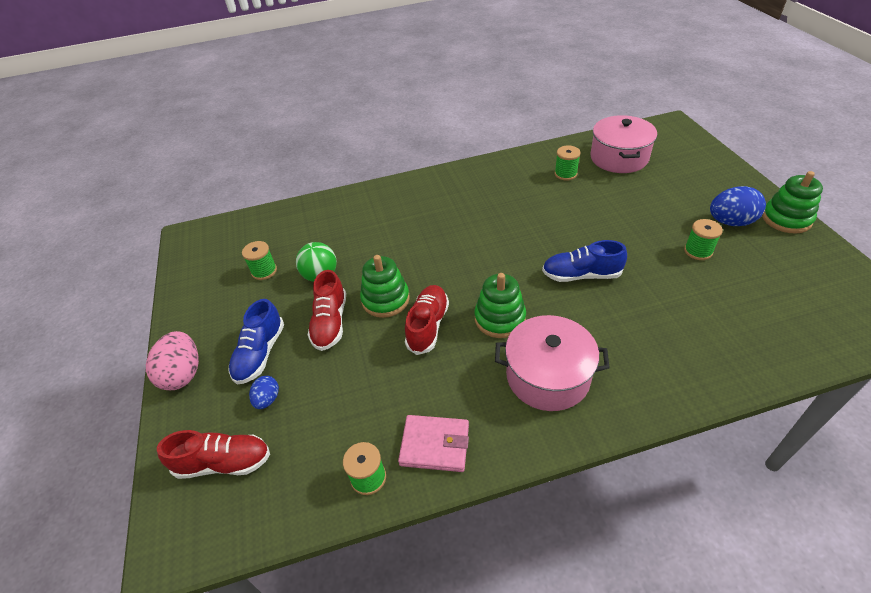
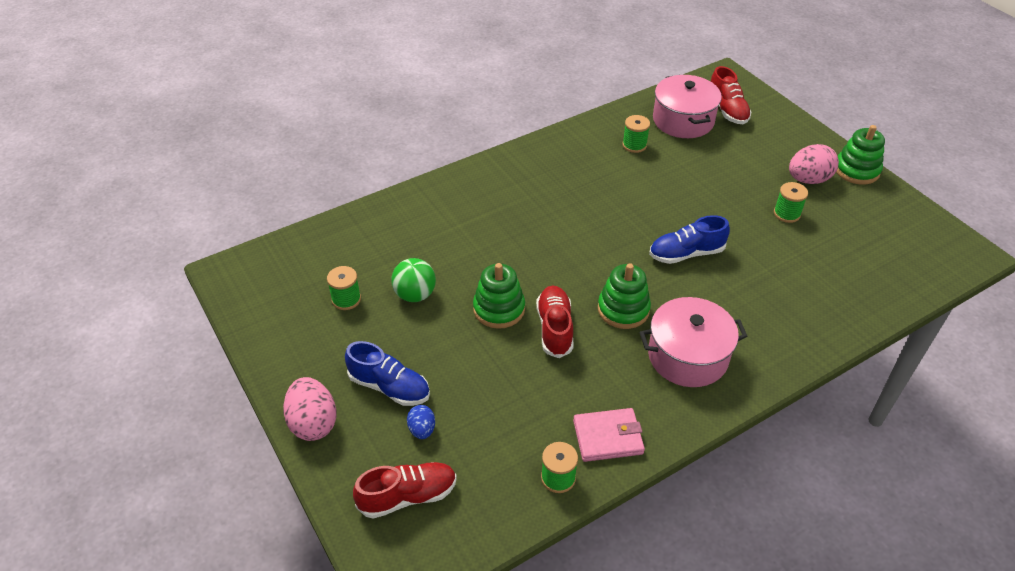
camera: 20 degrees left, 0 degrees up
blue shoe [229,299,284,384] -> blue shoe turned 60 degrees counterclockwise [345,341,430,406]
red shoe [308,270,346,351] -> red shoe moved to [711,66,752,124]
blue egg [710,186,766,226] -> pink egg [789,144,839,184]

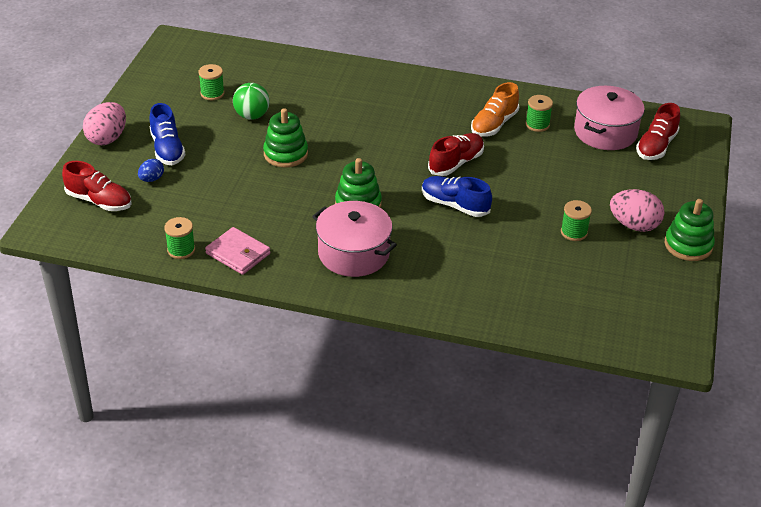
camera: 45 degrees right, 5 degrees down
red shoe [536,286,574,358] -> red shoe moved to [428,133,484,176]
none -> orange shoe [471,82,519,137]

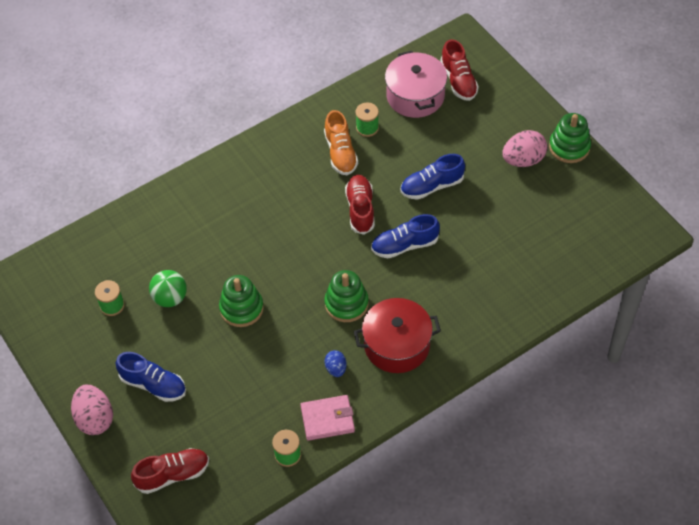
camera: 45 degrees left, 15 degrees up
blue egg [138,159,164,182] -> blue egg moved to [325,350,347,377]
pink pot [312,201,397,277] -> red pot [354,298,441,373]
green spool [561,200,592,241] -> none
none -> blue shoe [400,154,465,200]

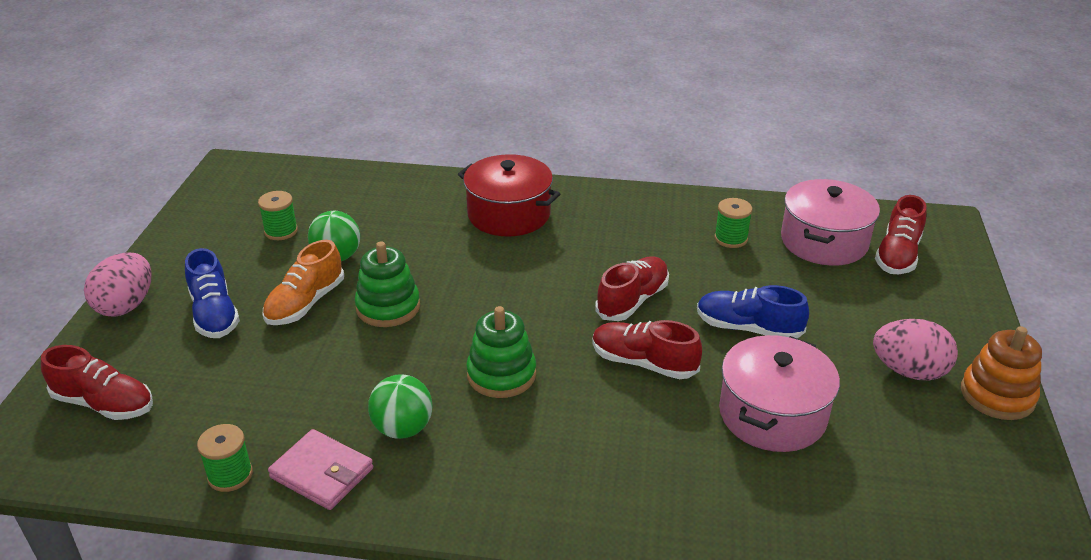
camera: 40 degrees right, 20 degrees down
orange shoe [324,110,358,175] -> orange shoe moved to [263,240,344,325]
blue egg [325,350,347,377] -> green ball [368,374,433,439]
red pot [354,298,441,373] -> red pot moved to [458,154,560,237]
blue shoe [371,214,440,258] -> red shoe [592,320,702,379]
green stacking toy [549,113,591,163] -> orange stacking toy [961,326,1042,420]
none -> pink pot [719,335,840,452]

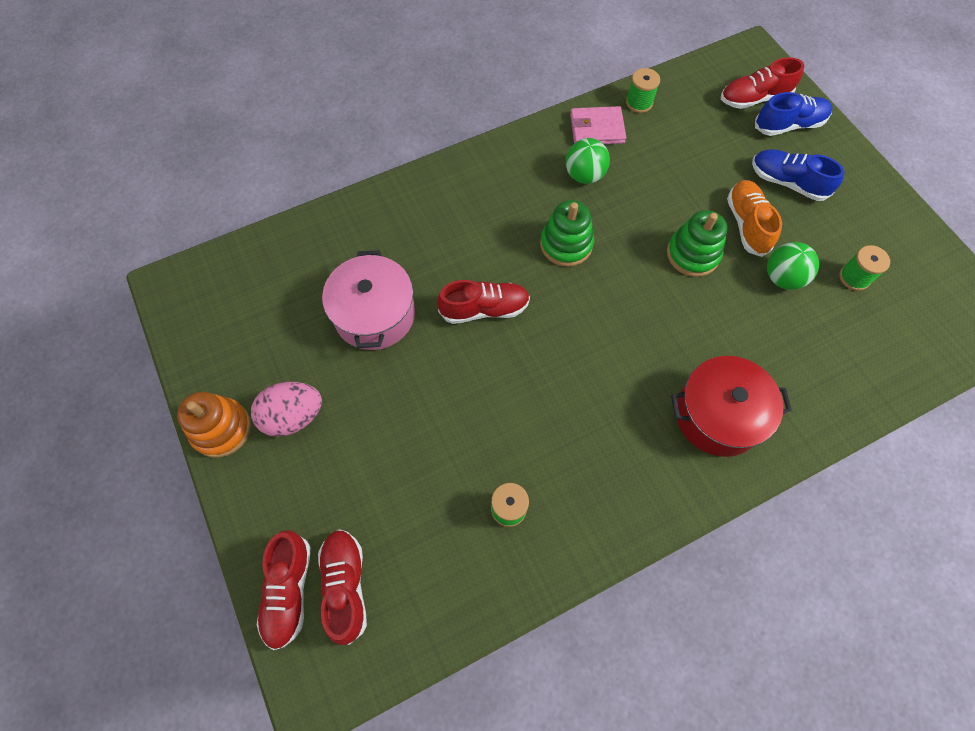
camera: 145 degrees right, 30 degrees up
pink egg [84,252,152,317] -> none
red shoe [595,256,669,321] -> red shoe moved to [257,530,311,650]
blue shoe [697,285,809,339] -> blue shoe moved to [755,92,832,136]
pink pot [781,179,880,266] -> none

